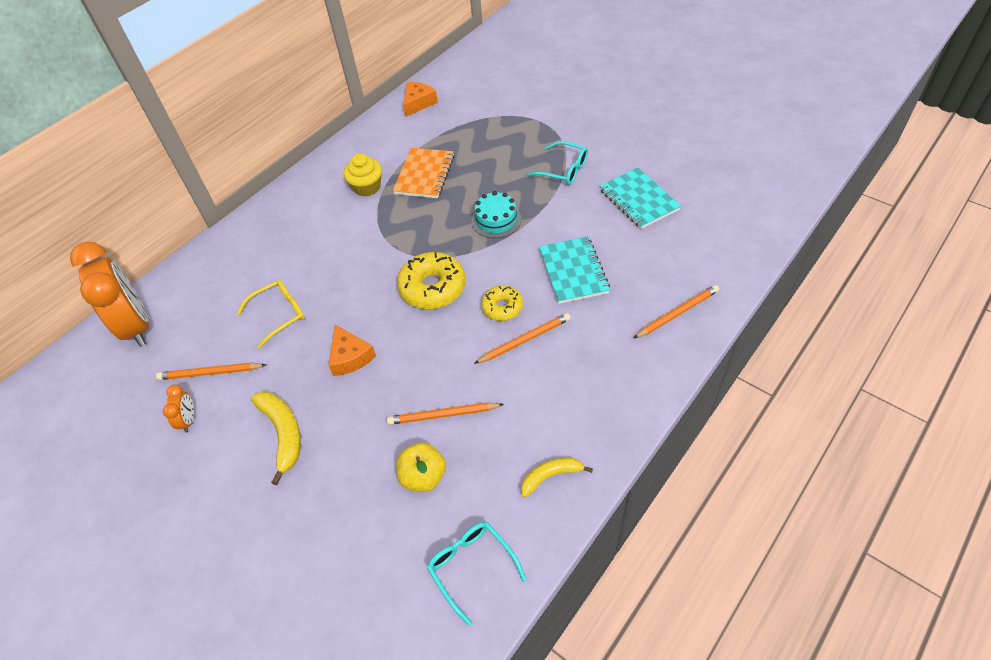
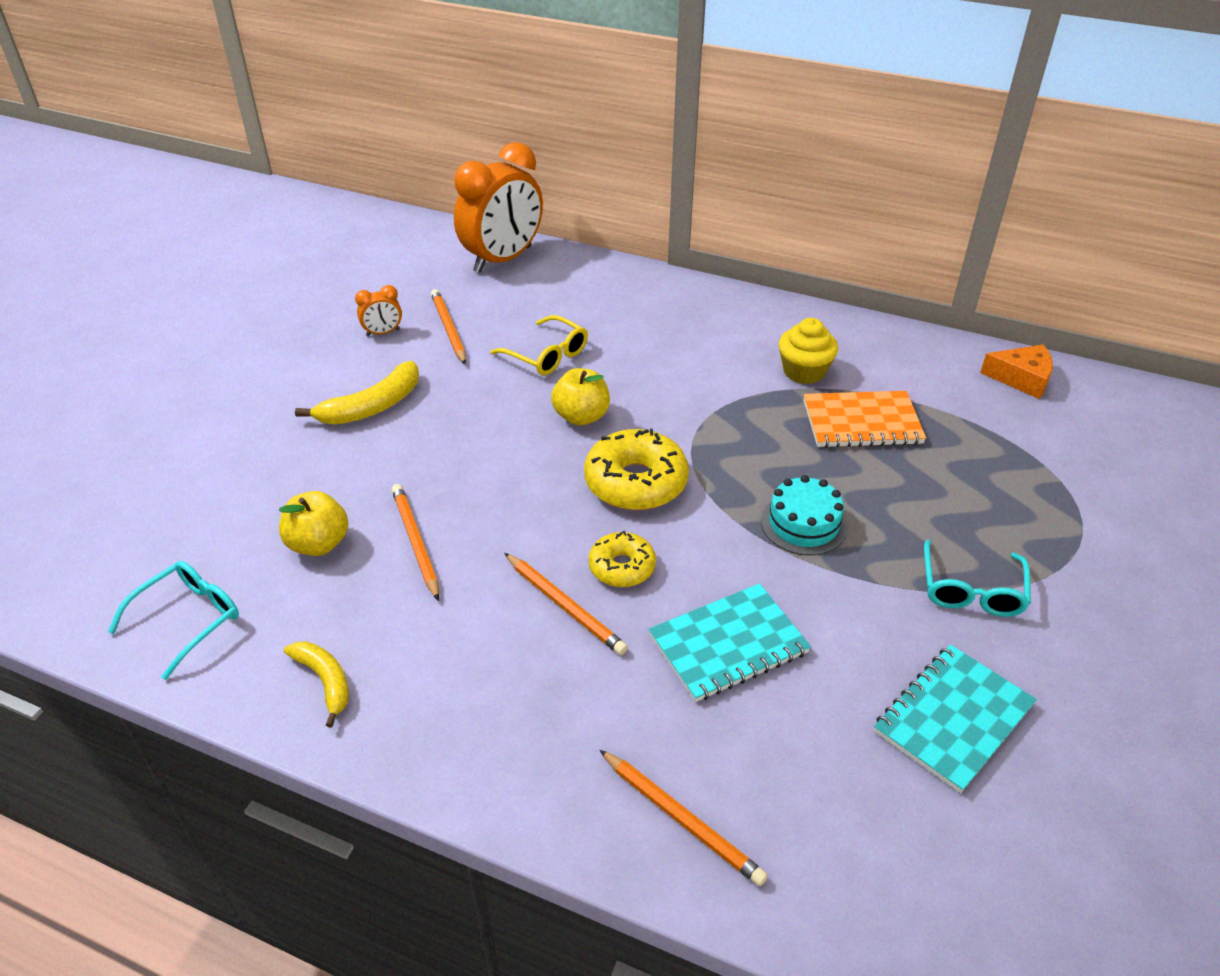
camera: 70 degrees right, 10 degrees down
orange cheese [328,325,376,376] -> none
none -> yellow apple [551,368,610,426]

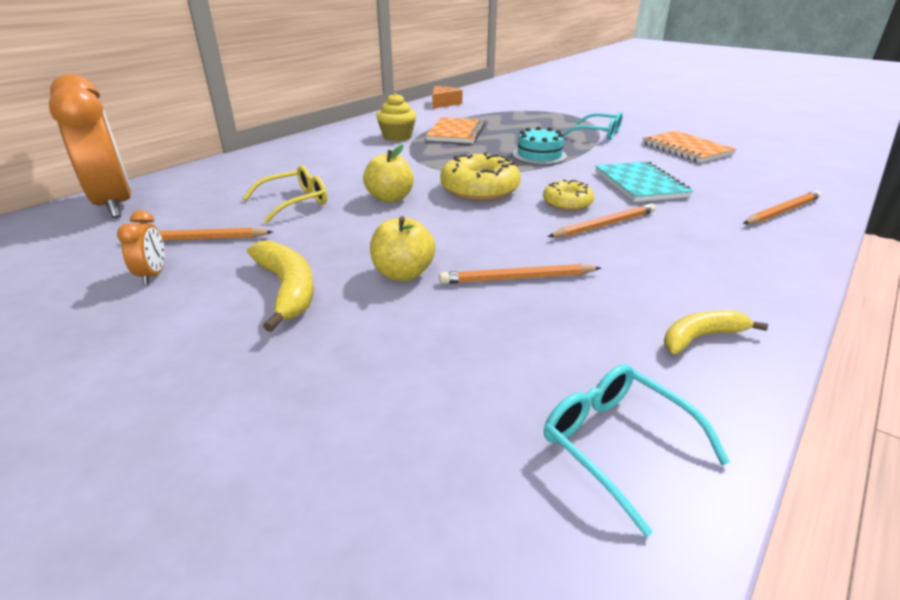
camera: 75 degrees left, 10 degrees down
yellow apple [279,491,348,556] -> yellow apple moved to [370,216,435,281]
turquoise notebook [874,644,1037,793] -> orange notebook [642,131,736,163]

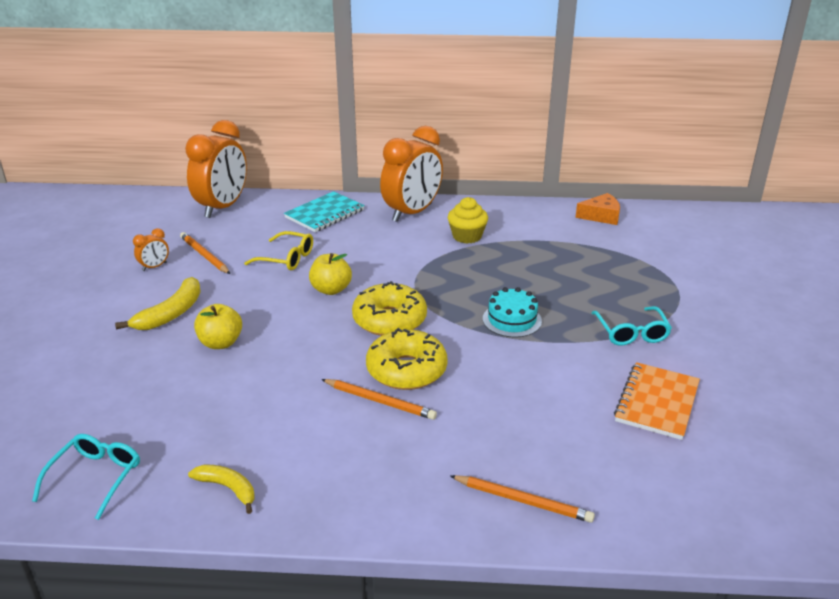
camera: 55 degrees right, 0 degrees up
orange notebook [426,117,486,143] -> none
orange pencil [439,264,601,284] -> none
yellow donut [543,179,594,211] -> yellow donut [366,328,448,390], size x1.68
turquoise notebook [595,161,693,202] -> turquoise notebook moved to [284,191,365,232]
none -> orange clock [380,126,443,222]

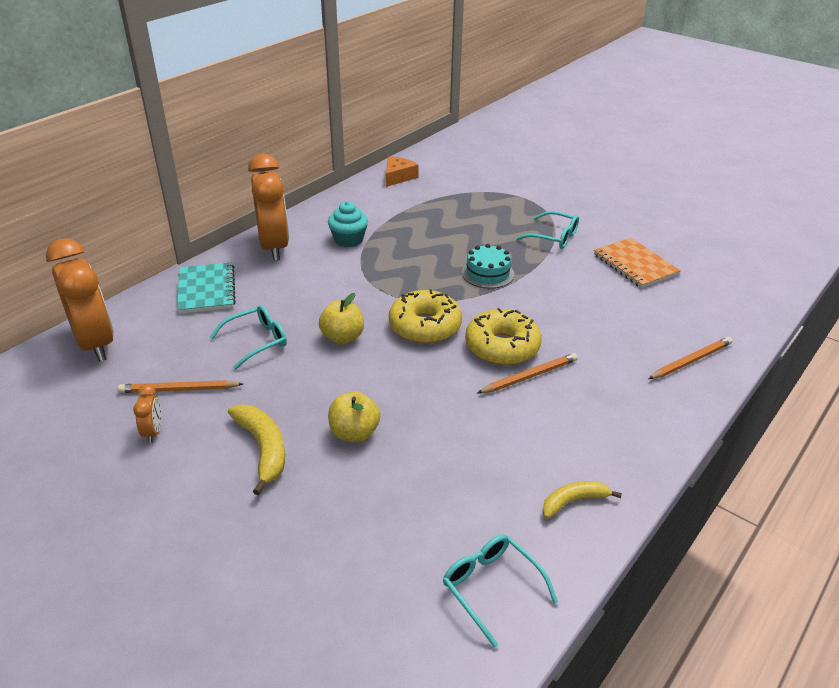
camera: 55 degrees left, 5 degrees up
yellow glasses [244,231,313,270] -> turquoise glasses [209,305,287,370]
yellow cupcake [448,197,488,244] -> turquoise cupcake [328,201,368,247]

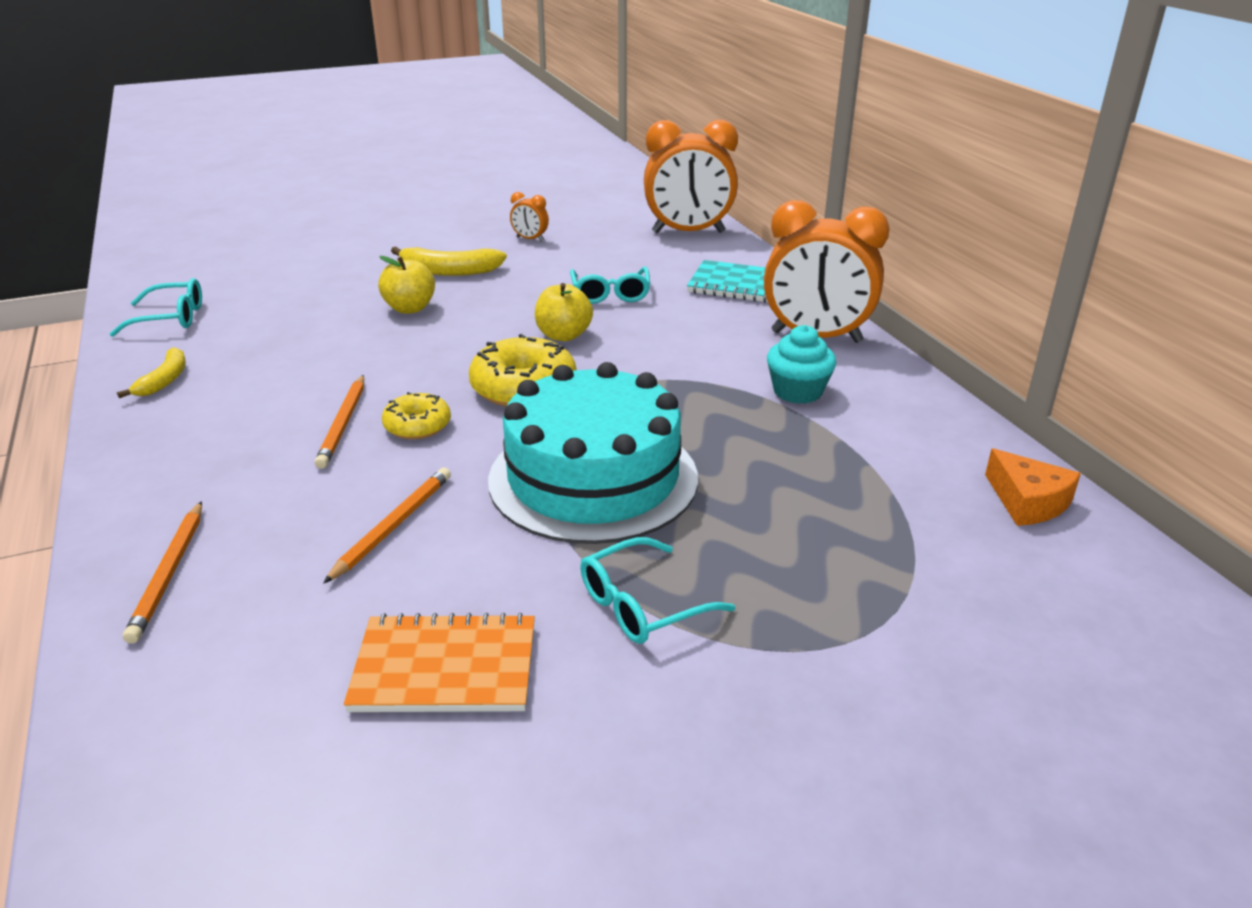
camera: 120 degrees right, 5 degrees down
orange pencil [118,380,243,393] -> orange pencil moved to [323,468,451,584]
turquoise cake [462,244,514,289] -> turquoise cake [488,362,698,544], size x2.15
yellow donut [465,308,542,365] -> yellow donut [382,392,451,439], size x0.60

